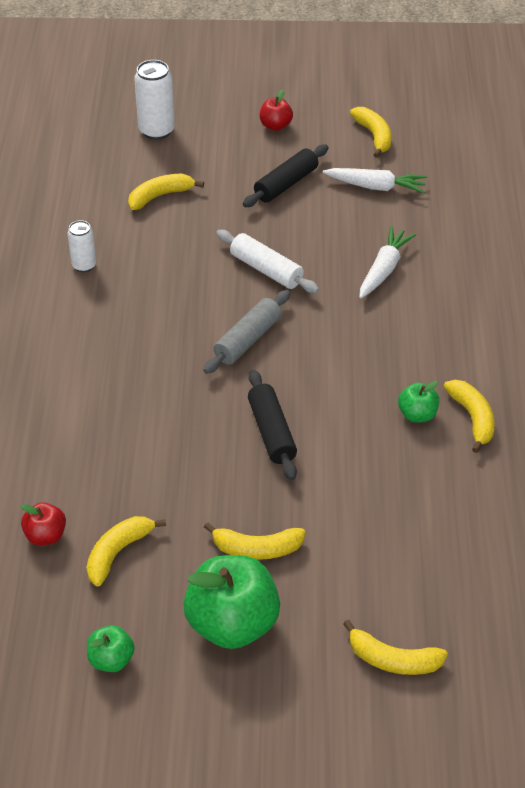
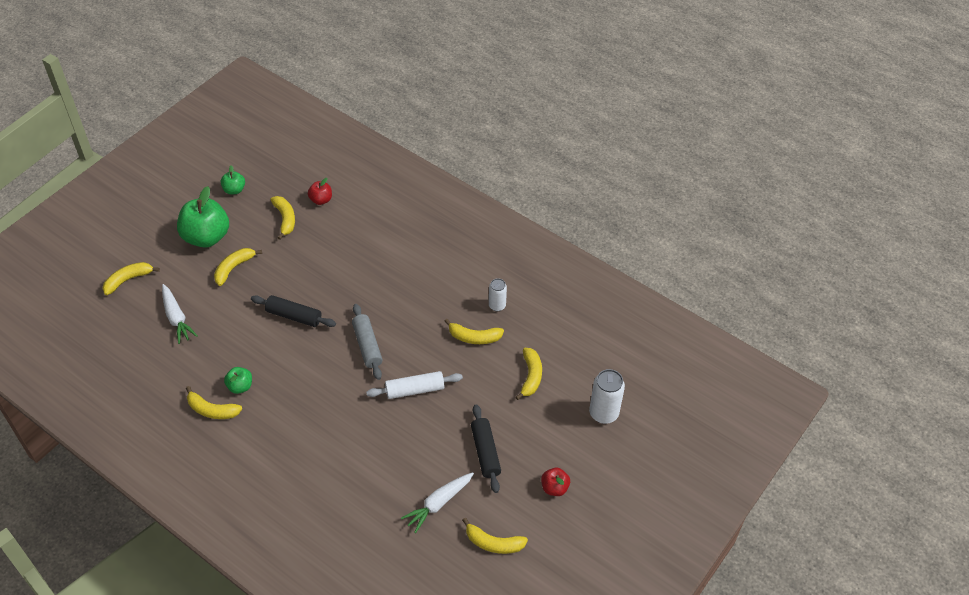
camera: 125 degrees right, 5 degrees up
white carrot [359,226,416,299] -> white carrot moved to [162,284,198,344]
none -> yellow banana [444,319,504,344]

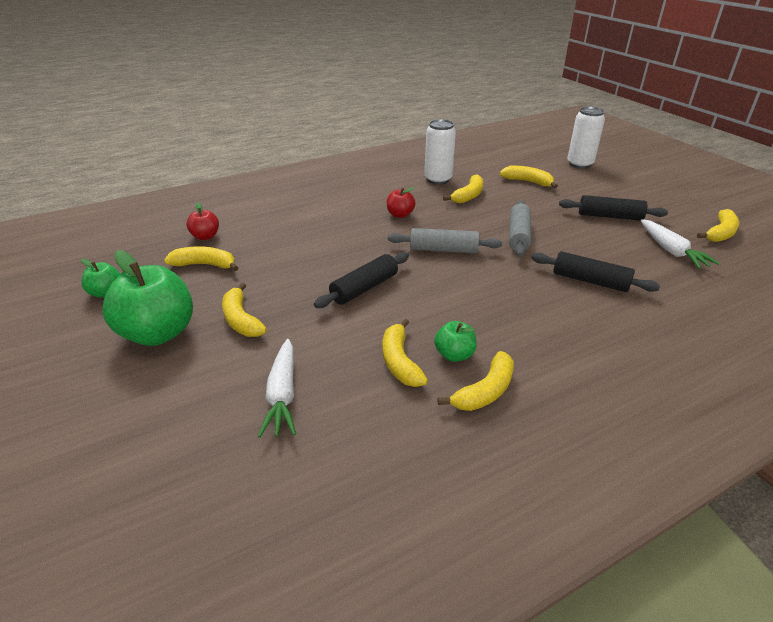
camera: 65 degrees left, 15 degrees down
yellow banana [102,262,160,295] -> yellow banana moved to [383,319,428,387]
white carrot [162,284,198,344] -> white carrot turned 90 degrees clockwise [258,339,296,438]
white rolling pin [366,371,463,399] -> grey rolling pin [509,200,531,257]
white can [489,278,507,311] -> white can [424,119,456,185], size x1.62
red apple [541,468,570,496] -> red apple moved to [387,187,416,218]
none -> black rolling pin [532,252,660,292]

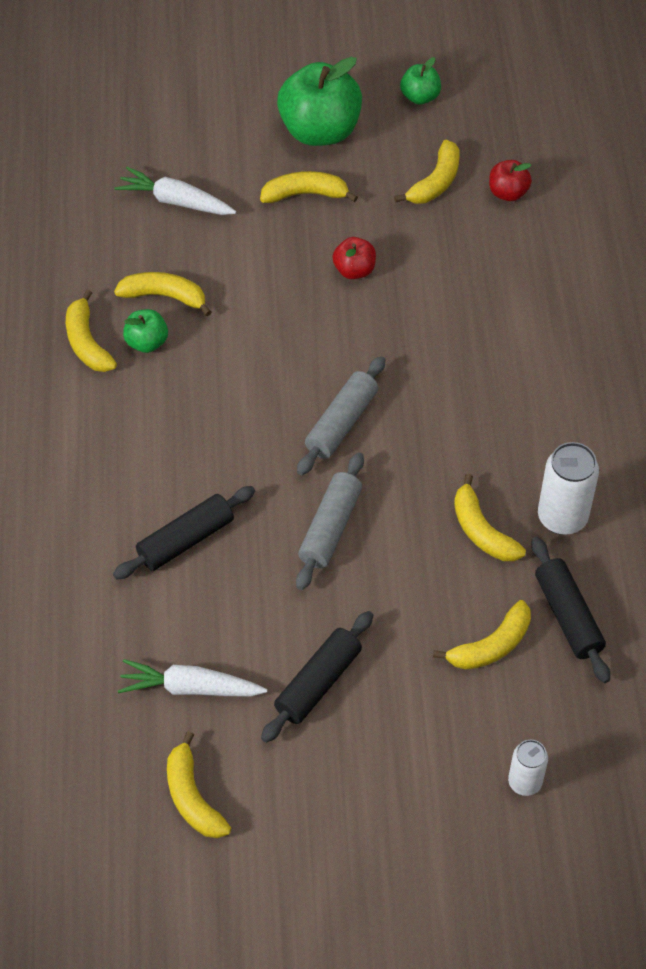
camera: 115 degrees right, 20 degrees up
black rolling pin [314,252,409,308] -> black rolling pin moved to [531,537,610,683]
red apple [387,187,416,218] -> red apple moved to [332,237,376,279]
grey rolling pin [509,200,531,257] -> grey rolling pin turned 75 degrees clockwise [296,452,364,590]
white can [567,107,605,169] -> white can [508,740,548,796], size x0.62

